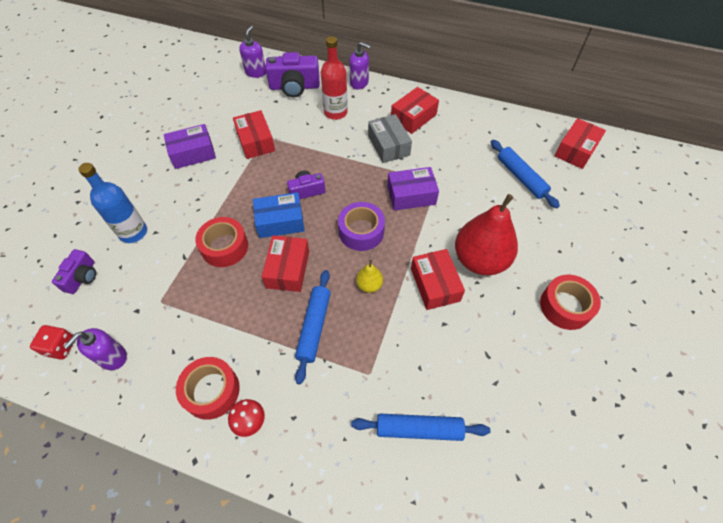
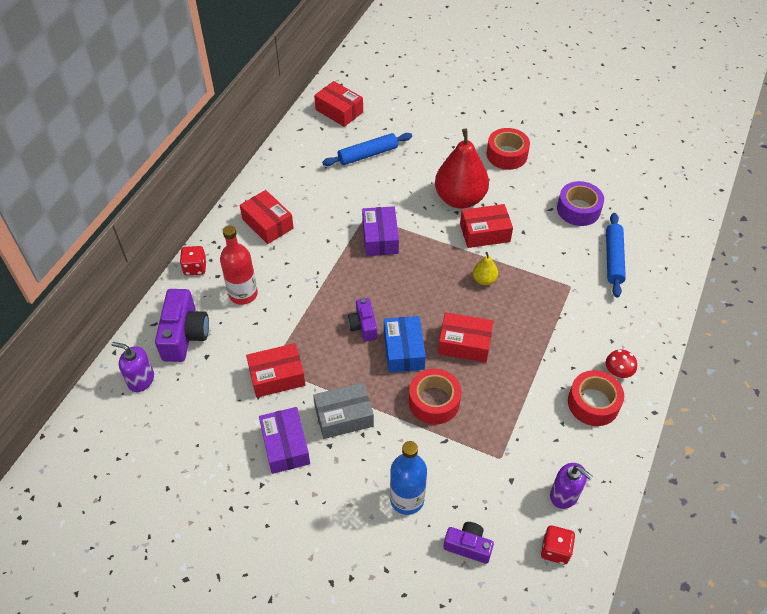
camera: 85 degrees left, 5 degrees down
blue rolling pin [295,270,331,384] -> none
purple tape [338,202,385,251] -> purple tape moved to [557,181,604,226]
purple soap dispenser [349,42,371,89] -> red dice [180,246,207,275]
grey box [368,114,412,163] -> grey box moved to [313,383,374,439]

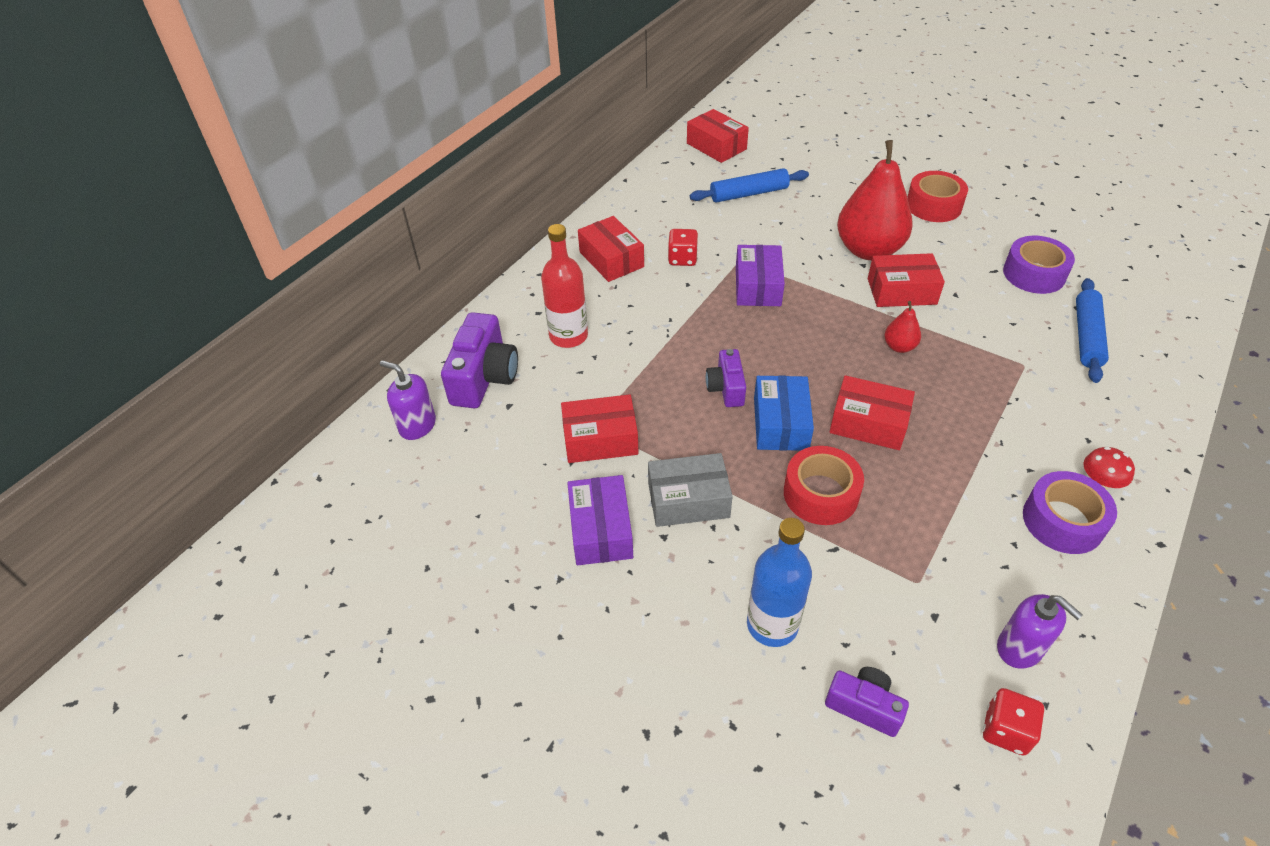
camera: 10 degrees right, 5 degrees down
red dice [180,246,207,275] -> red dice moved to [668,229,698,266]
yellow pear [473,252,498,285] -> red pear [884,301,921,353]
red tape [568,370,624,426] -> purple tape [1023,471,1117,554]

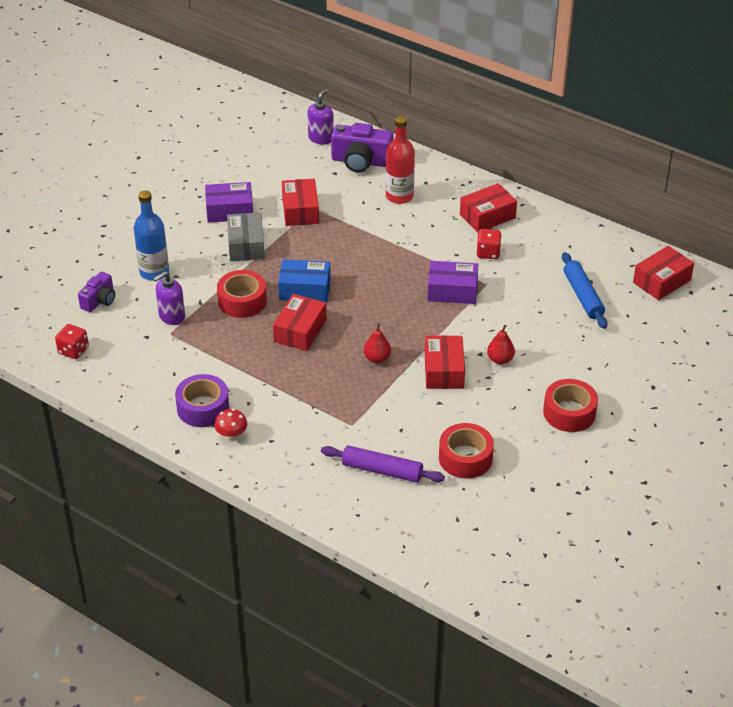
camera: 90 degrees right, 5 degrees down
purple camera [706,349,746,407] -> none
red pear [837,140,913,260] -> red pear [487,325,515,364], size x0.44
purple soap dispenser [997,594,1083,669] -> purple soap dispenser moved to [153,271,185,325]
purple tape [1003,236,1075,294] -> red tape [439,423,494,479]
blue rolling pin [1076,278,1109,383] -> purple rolling pin [321,445,445,483]

